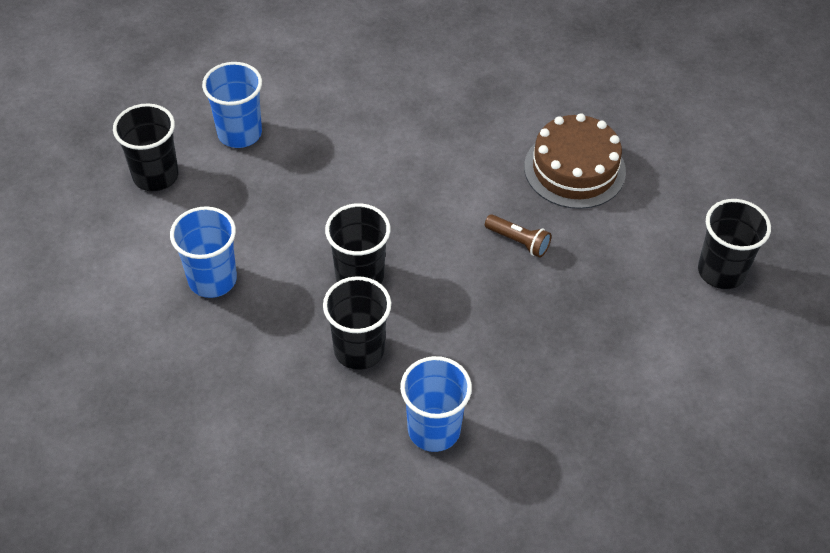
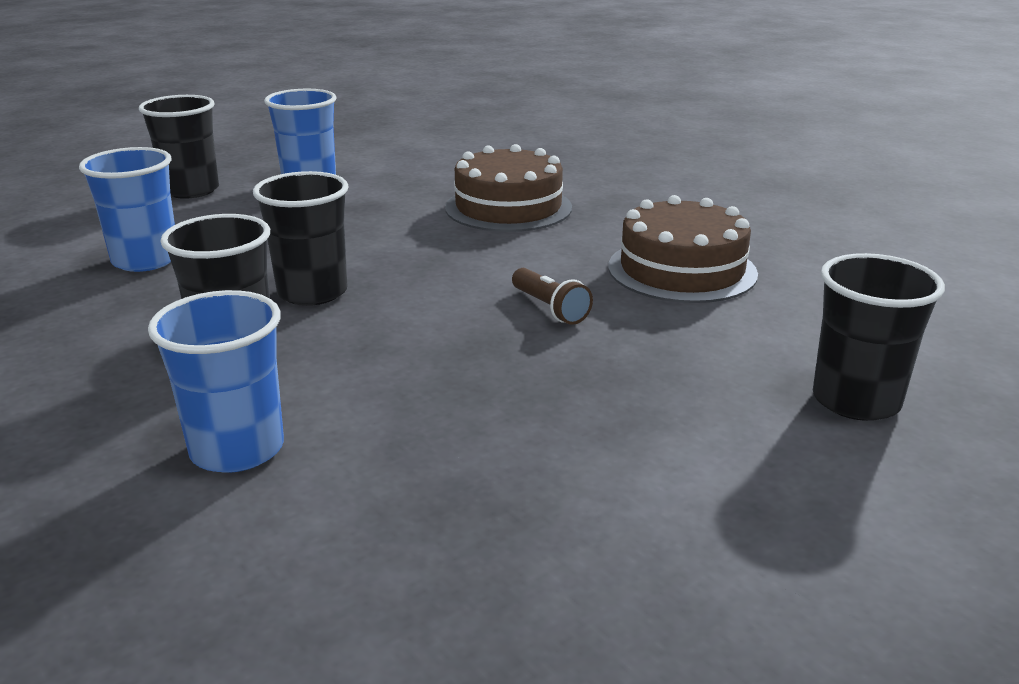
camera: 25 degrees right, 25 degrees down
none -> brown cake [445,144,572,232]

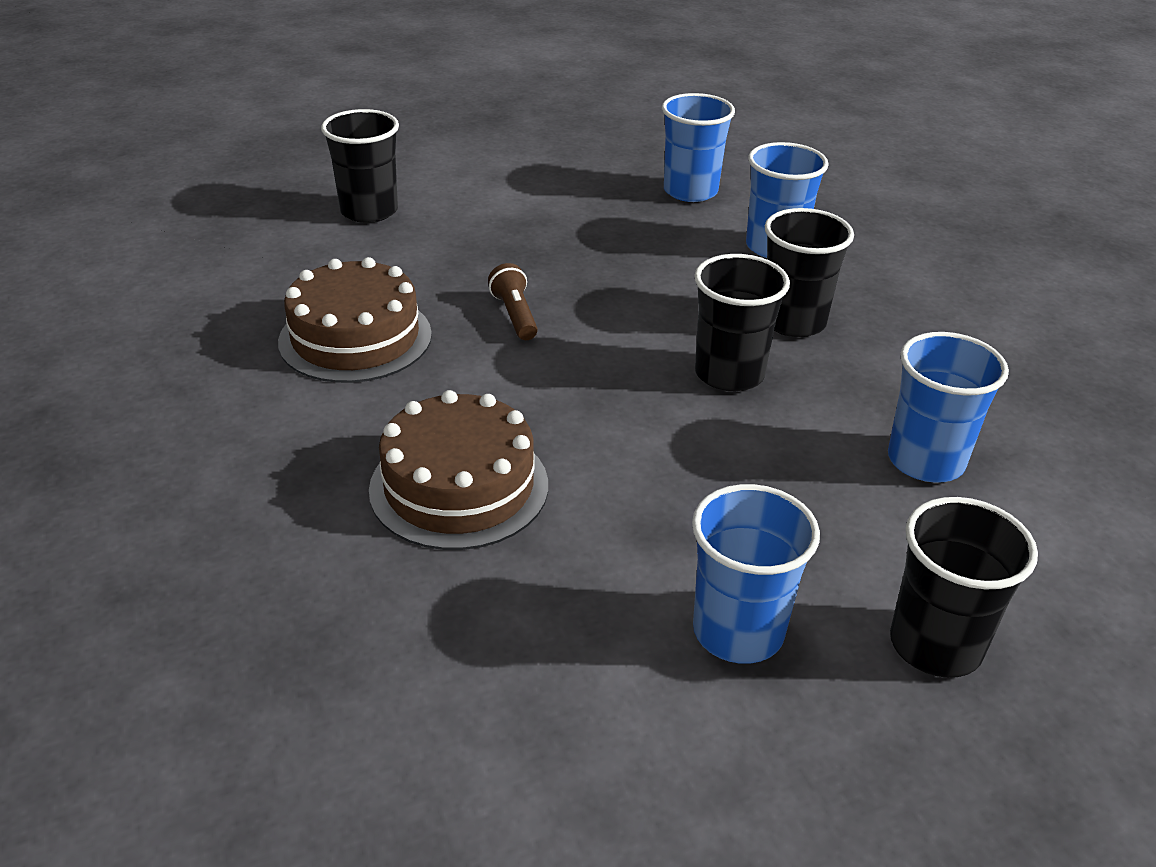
camera: 165 degrees left, 10 degrees up
none -> blue cup [662,93,735,202]

